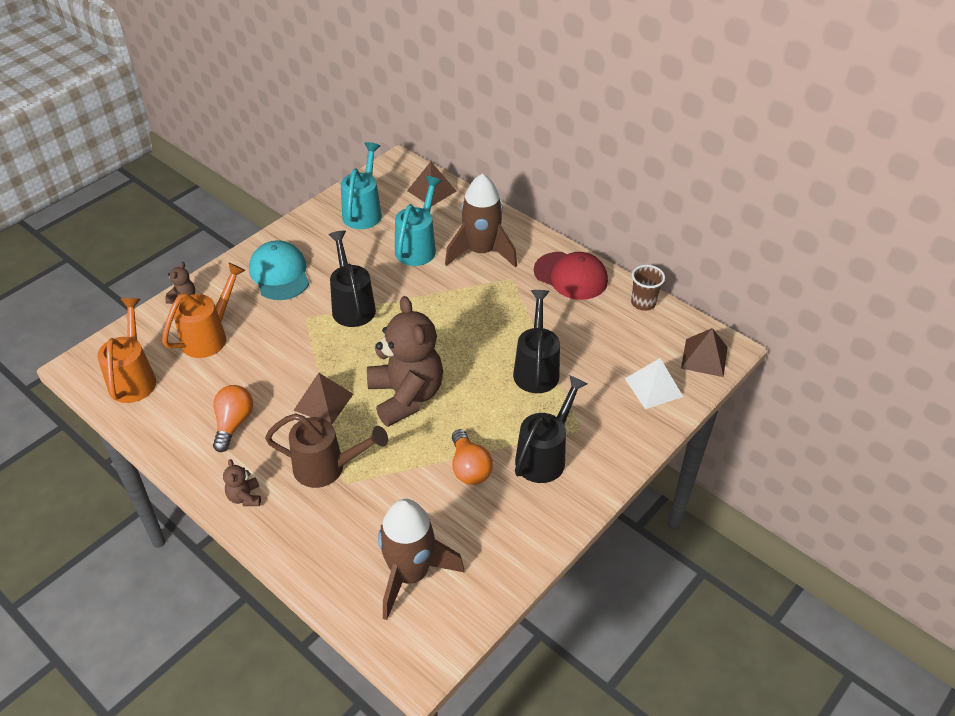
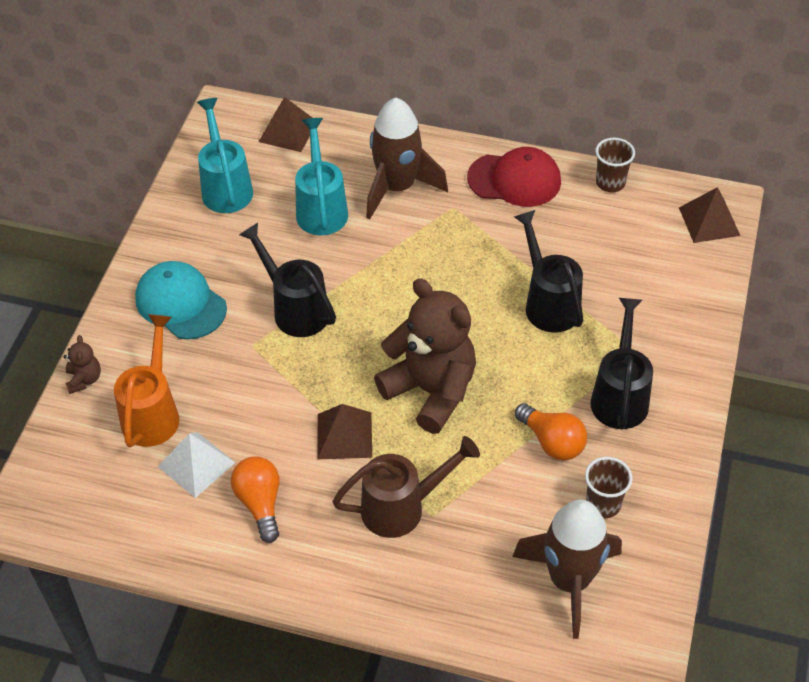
camera: 25 degrees left, 5 degrees up
orange watering can [97,298,156,403] -> none
brown teddy bear [223,459,261,506] -> none
white pyramid [625,358,683,409] -> white pyramid moved to [158,432,236,498]
none -> brown cup [585,457,633,518]

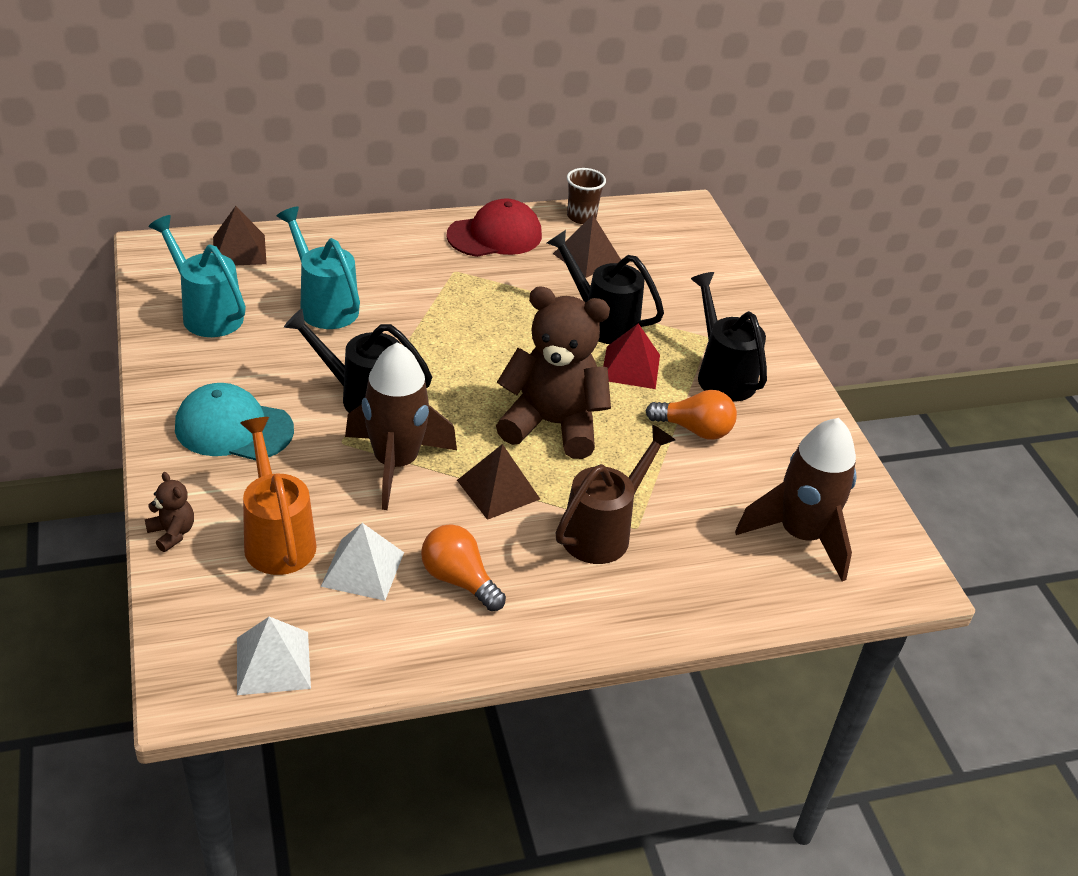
camera: 35 degrees left, 10 degrees down
brown rocket [366,98,448,220] -> brown rocket moved to [345,342,457,510]
brown cup [585,457,633,518] -> none
brown pyramid [679,187,740,243] -> brown pyramid moved to [553,215,621,278]
none -> white pyramid [237,617,311,695]
none -> red pyramid [603,323,660,389]

